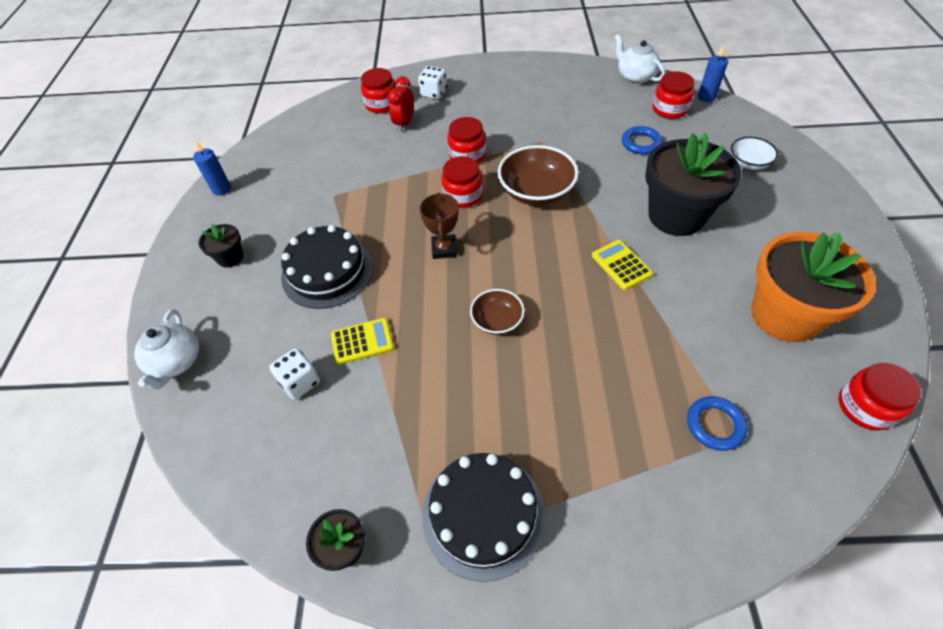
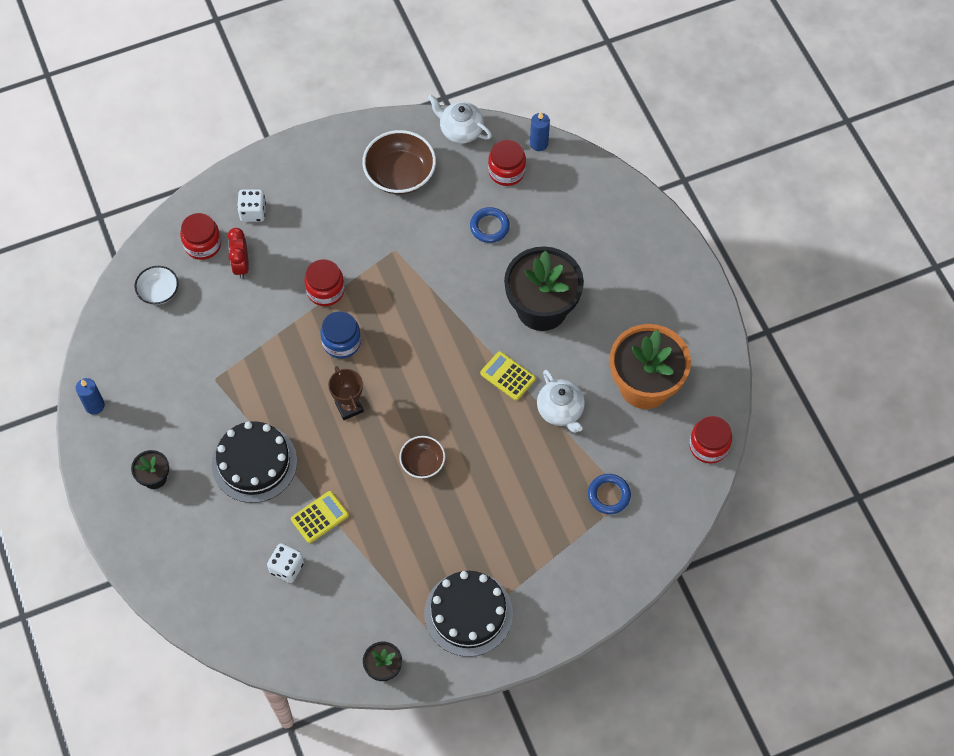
camera: 25 degrees left, 10 degrees up
white teapot [134,309,199,389] -> white teapot moved to [537,370,585,433]
red jar [442,156,483,208] -> blue jar [320,311,361,359]
brown bowl [498,145,579,206] -> brown bowl moved to [362,130,436,194]
white bowl [731,136,778,170] -> white bowl moved to [135,266,178,305]

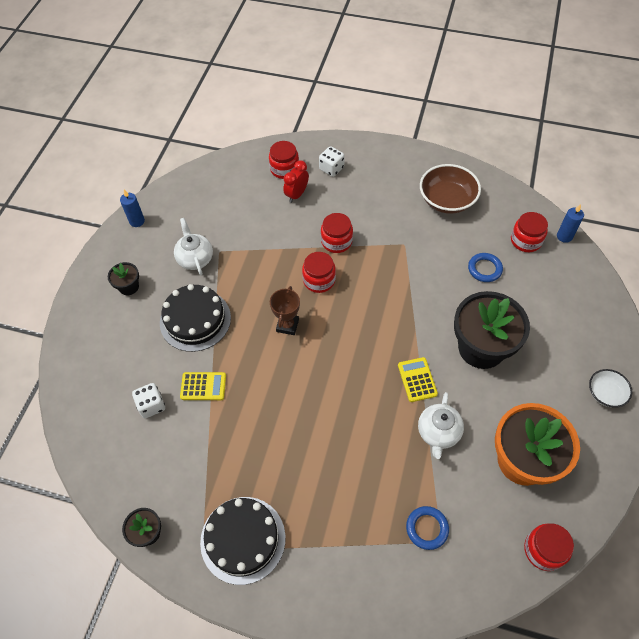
camera: 40 degrees right, 5 degrees down
white bowl [135,266,178,305] -> white bowl moved to [589,369,632,408]
blue jar [320,311,361,359] -> red jar [302,252,336,293]
brown bowl [399,436,445,478] -> none
white teapot [428,95,492,143] -> white teapot moved to [174,218,213,275]

